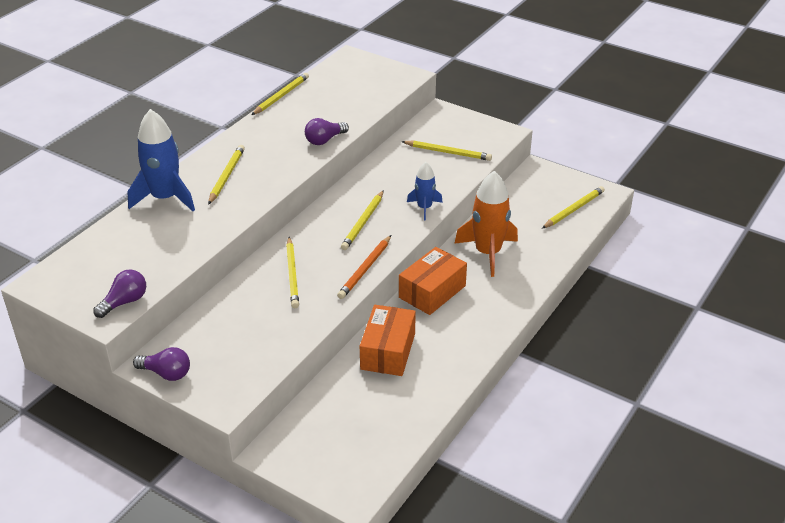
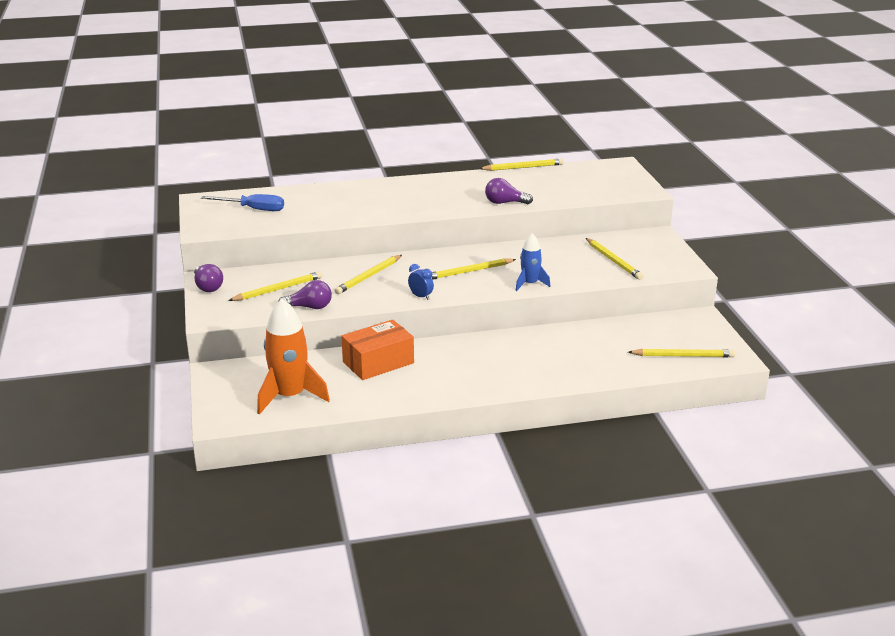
camera: 45 degrees right, 10 degrees down
purple light bulb [93,270,146,318] -> purple light bulb moved to [278,280,332,309]
blue rocket [128,109,195,211] -> none
yellow pencil [208,145,245,205] -> yellow pencil moved to [228,271,322,301]
orange pencil [337,235,391,299] -> blue clock [408,264,434,300]
orange box [399,247,467,315] -> none
orange rocket [454,171,518,277] -> orange rocket moved to [257,299,330,415]
none -> blue screwdriver [201,194,284,211]

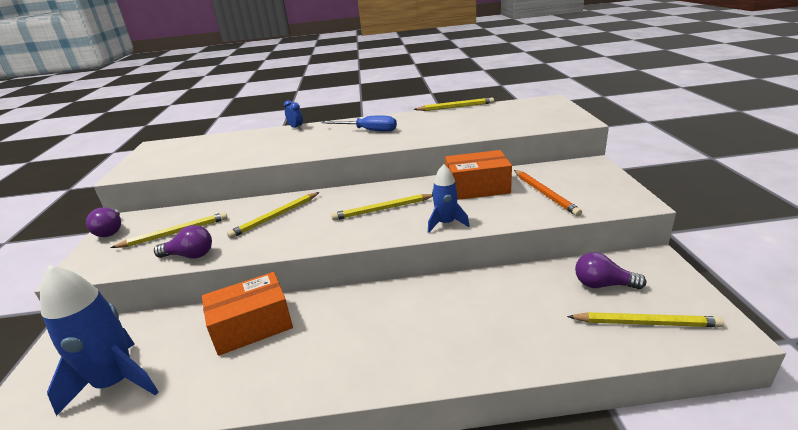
camera: 10 degrees right, 0 degrees up
blue screwdriver [201,194,284,211] -> blue screwdriver moved to [321,116,397,131]
orange rocket [257,299,330,415] -> blue rocket [40,265,159,416]
blue clock [408,264,434,300] -> blue clock moved to [284,100,303,130]
purple light bulb [485,178,533,204] -> purple light bulb moved to [575,252,646,289]
yellow pencil [586,238,643,280] -> orange pencil [514,170,582,216]
none -> orange box [445,150,512,200]

